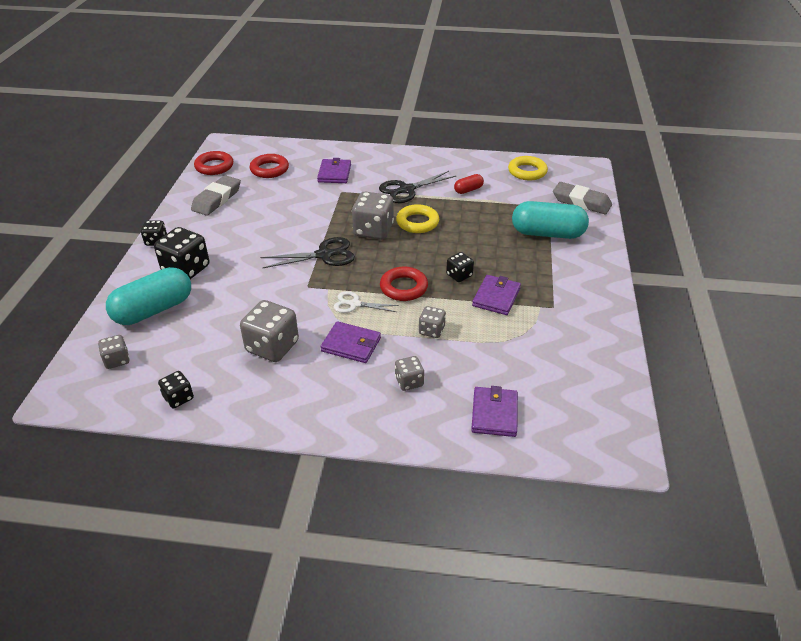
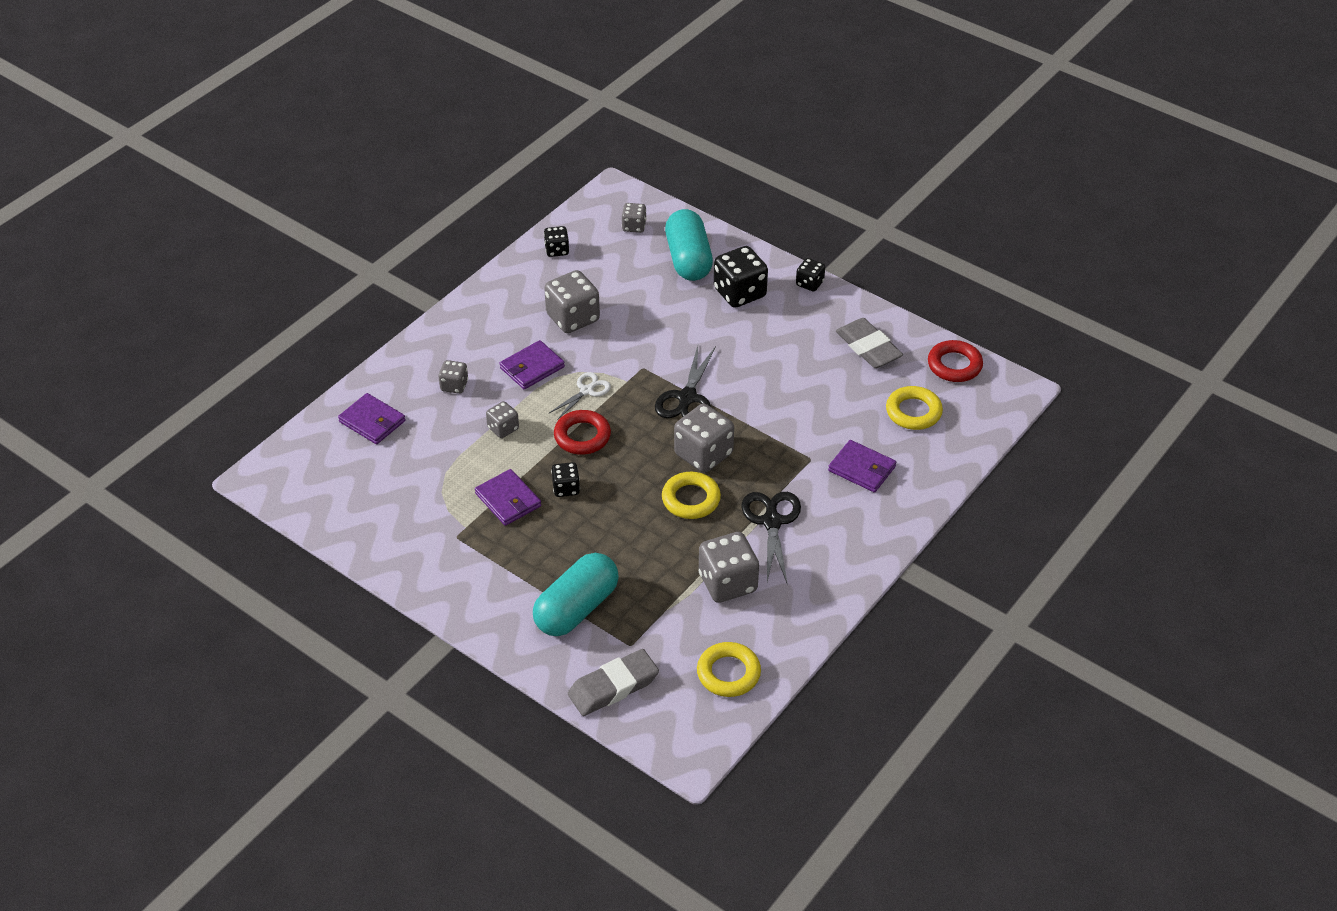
camera: 120 degrees right, 5 degrees up
red ring [250,154,289,178] -> yellow ring [886,386,943,430]
red capsule [454,174,484,194] -> grey dice [699,532,759,603]

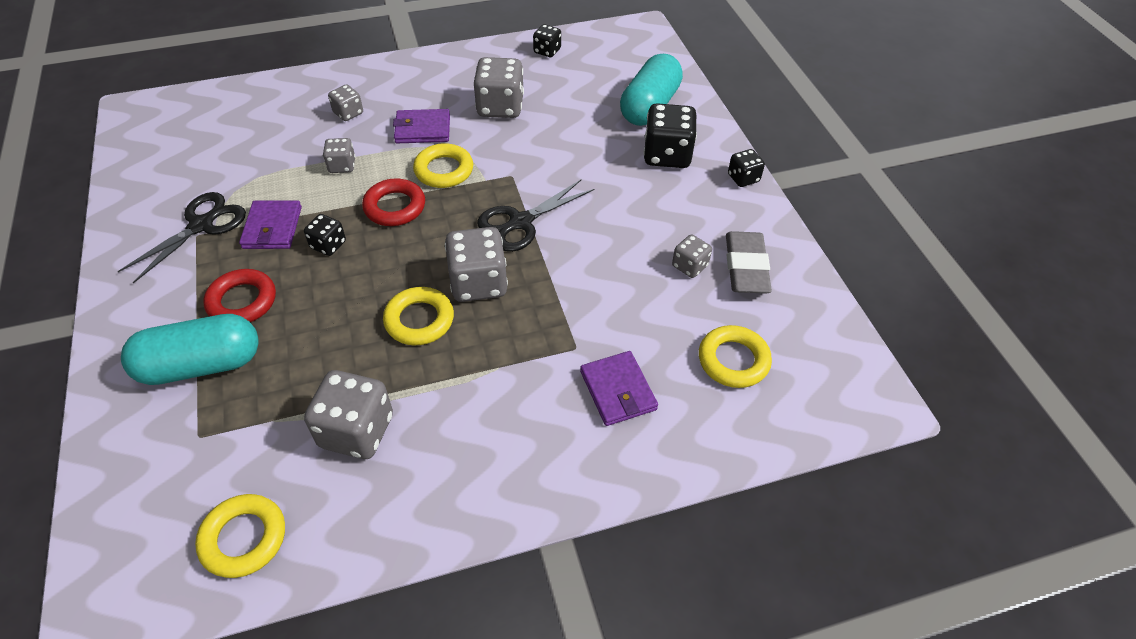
camera: 35 degrees right, 5 degrees up
purple wallet [338,393,405,444] -> none
white scissors [549,372,611,420] -> yellow ring [413,143,473,188]
grey eraser [568,649,659,716] -> none
grey dice [622,203,646,233] -> grey dice moved to [672,234,712,278]
black scissors [741,492,801,585] -> black scissors moved to [118,192,246,283]
red ring [928,340,983,382] -> red ring moved to [203,269,276,322]

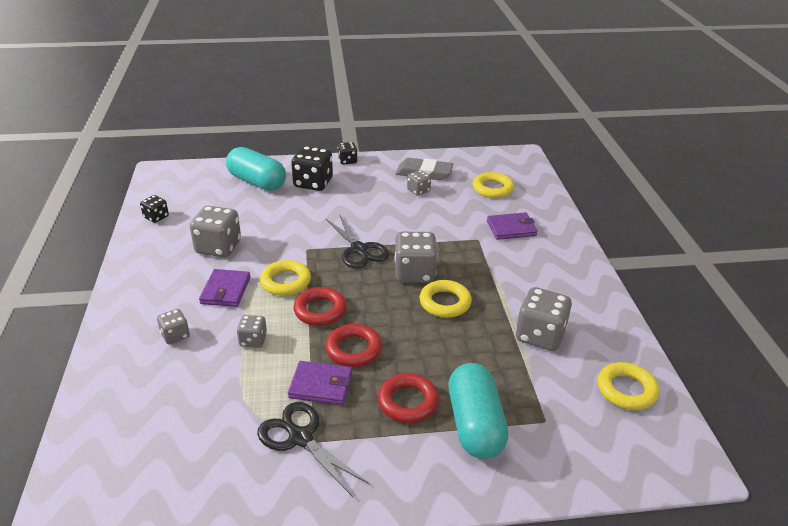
camera: 80 degrees left, 15 degrees down
black dice [304,214,346,256] -> red ring [326,324,382,367]

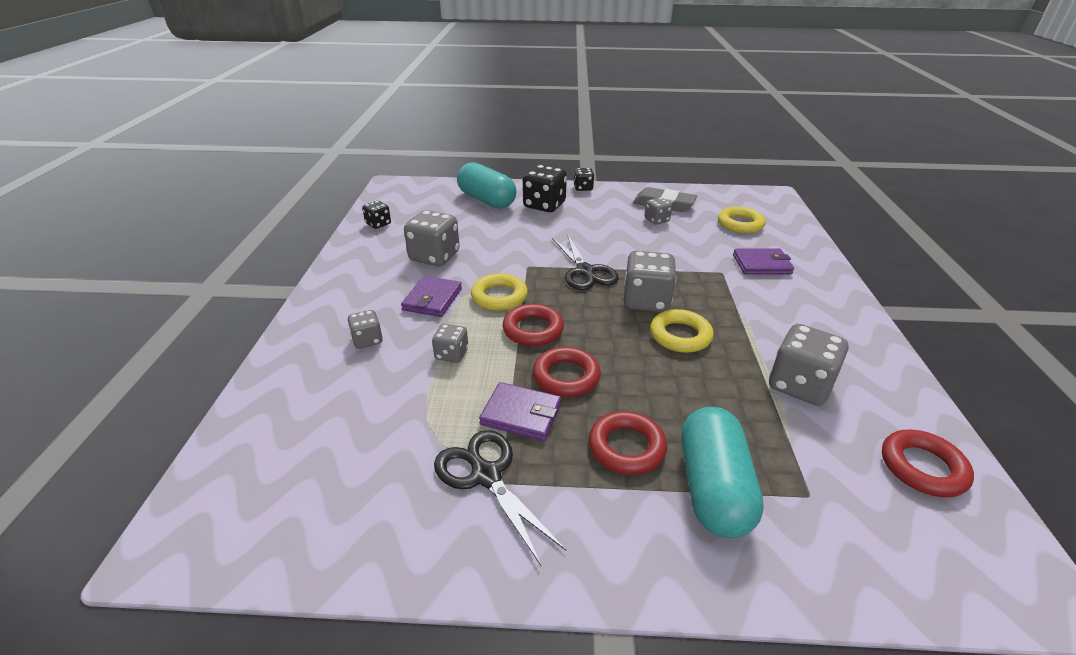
camera: 10 degrees right, 0 degrees up
yellow ring [598,362,659,410] -> red ring [882,430,974,498]

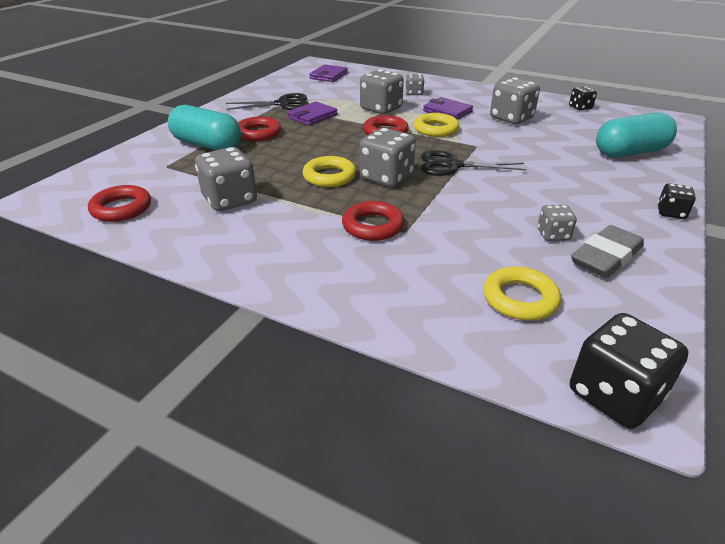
camera: 115 degrees right, 0 degrees up
grey dice [432,324,468,363] -> grey dice [360,69,404,114], size x1.83
black dice [523,165,567,212] -> black dice moved to [570,313,689,429]
red ring [533,347,601,397] -> red ring moved to [342,201,404,241]
purple wallet [733,248,794,275] -> purple wallet moved to [309,65,348,82]

